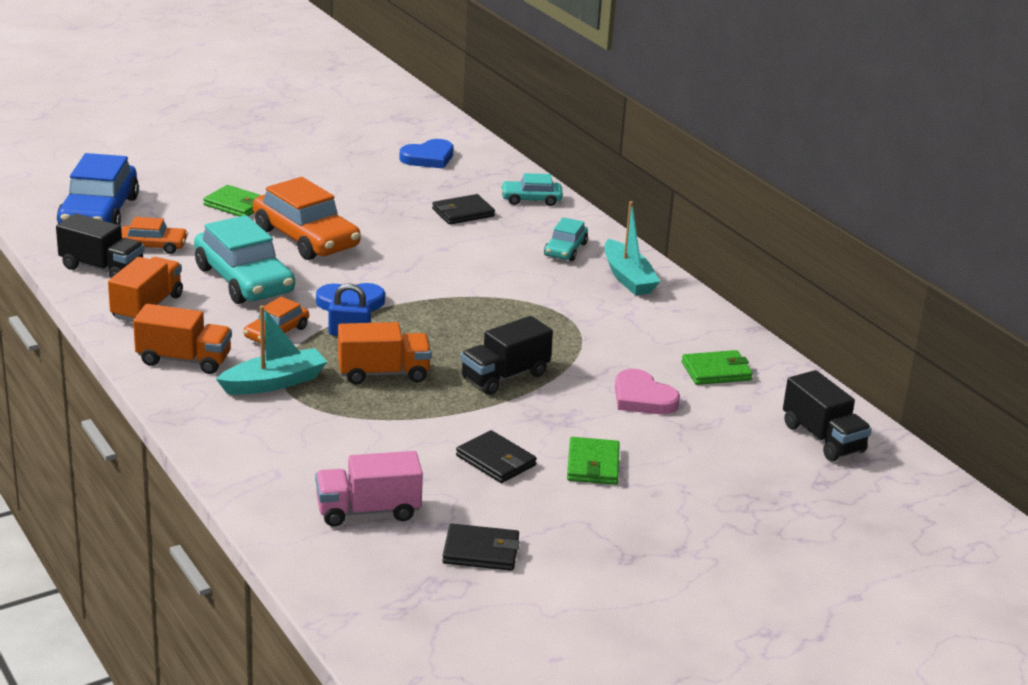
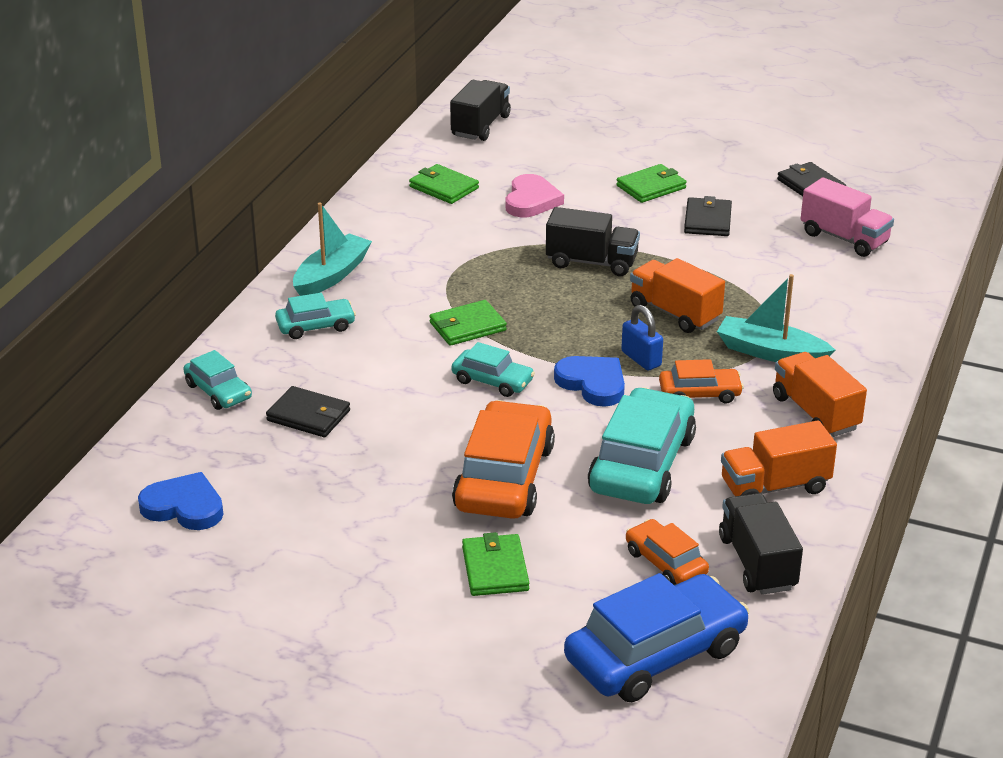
camera: 125 degrees left, 5 degrees up
none -> green wallet [429,300,507,346]
none -> turquoise car [452,342,535,397]

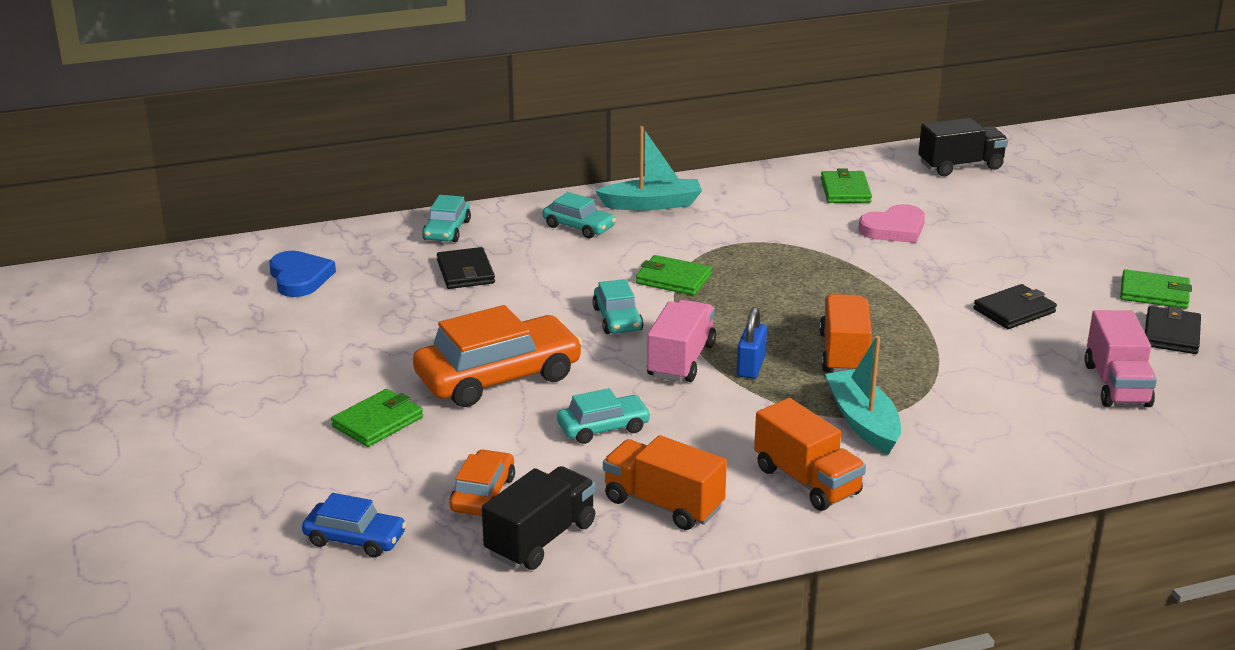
camera: 50 degrees right, 5 degrees down
black truck [546,207,640,276] -> none
blue heart [554,356,625,407] -> pink truck [647,300,716,382]
blue car [564,573,749,702] -> blue car [302,493,407,557], size x0.53
turquoise car [588,387,696,504] -> turquoise car [557,388,651,444], size x0.53
green wallet [616,164,686,203] -> green wallet moved to [1120,269,1192,309]
orange car [659,359,744,404] -> none
orange truck [773,352,867,437] -> orange truck turned 120 degrees clockwise [754,398,866,511]

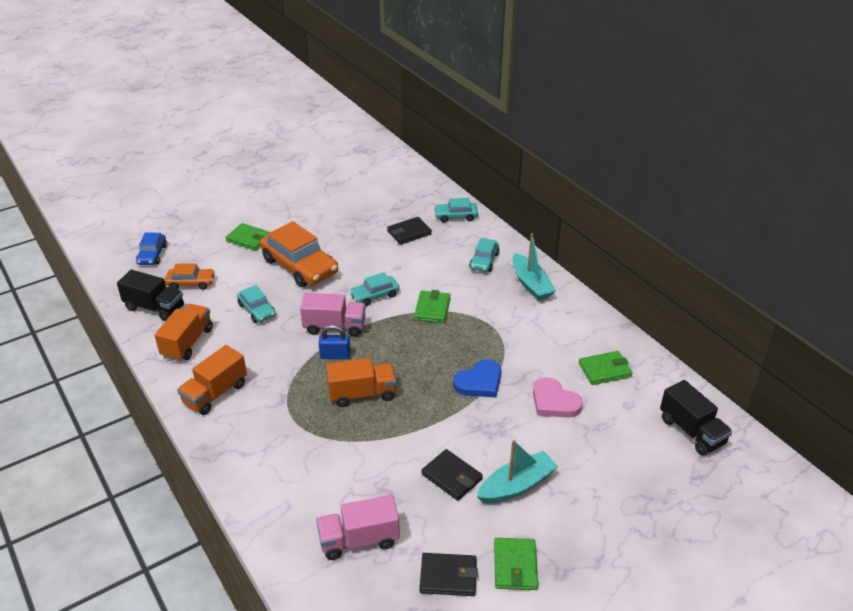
camera: 75 degrees right, 10 degrees up
blue heart [269,251,336,297] -> blue heart moved to [453,360,501,397]
turquoise boat [825,336,901,455] -> turquoise boat moved to [477,440,558,503]

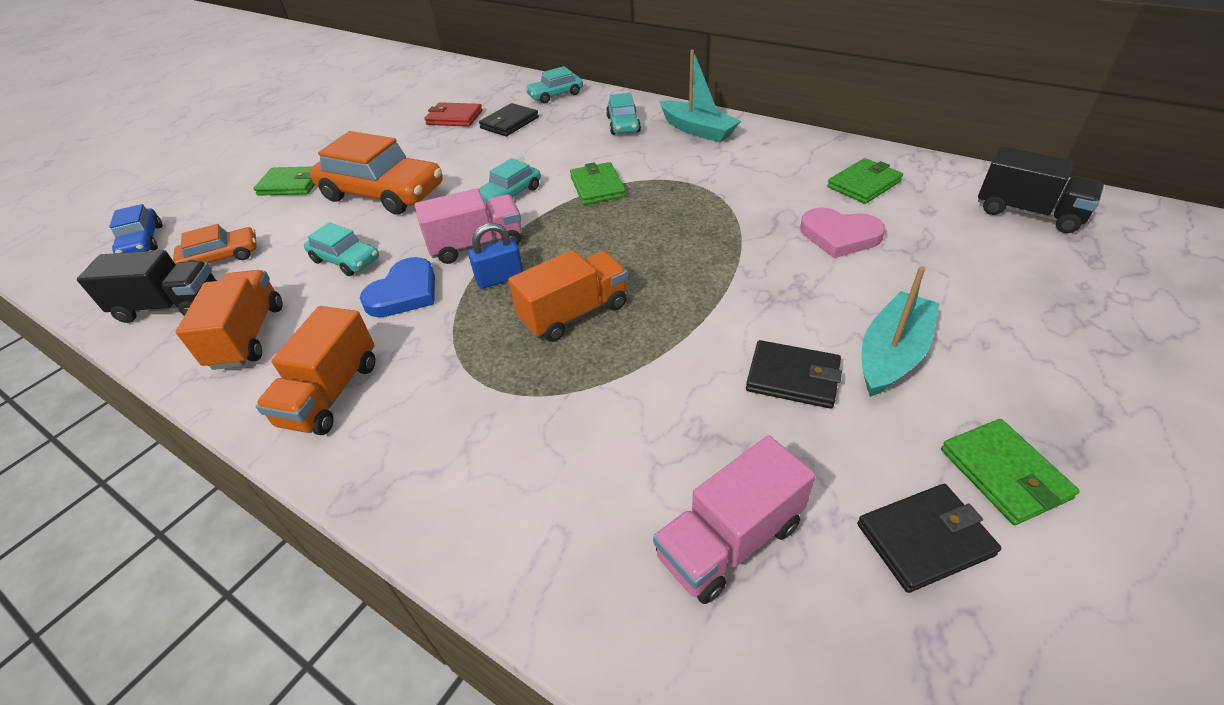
camera: 20 degrees left, 5 degrees up
blue heart [453,360,501,397] -> blue heart moved to [360,257,435,317]
none -> red wallet [424,102,482,127]

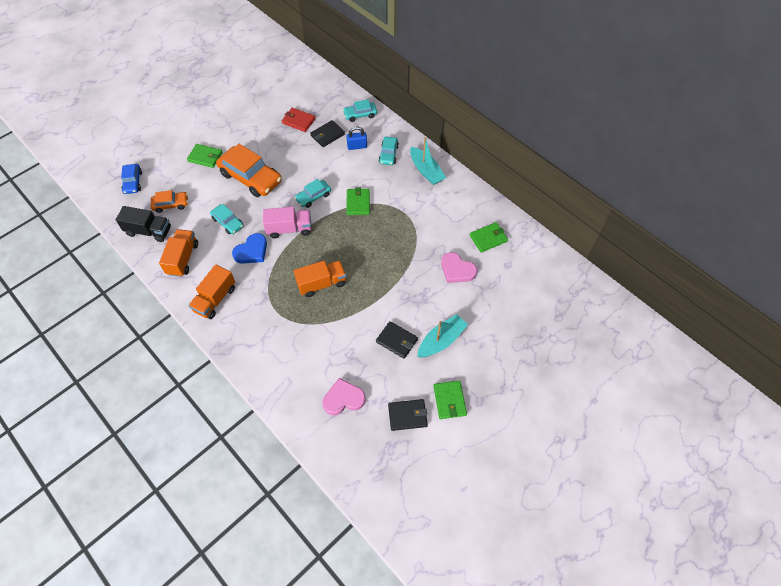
camera: 10 degrees right, 15 degrees up
blue padlock [468,223,523,289] -> blue padlock moved to [346,127,367,150]
pink truck [653,435,816,604] -> pink heart [322,378,366,415]
black truck [978,146,1104,233] -> none

